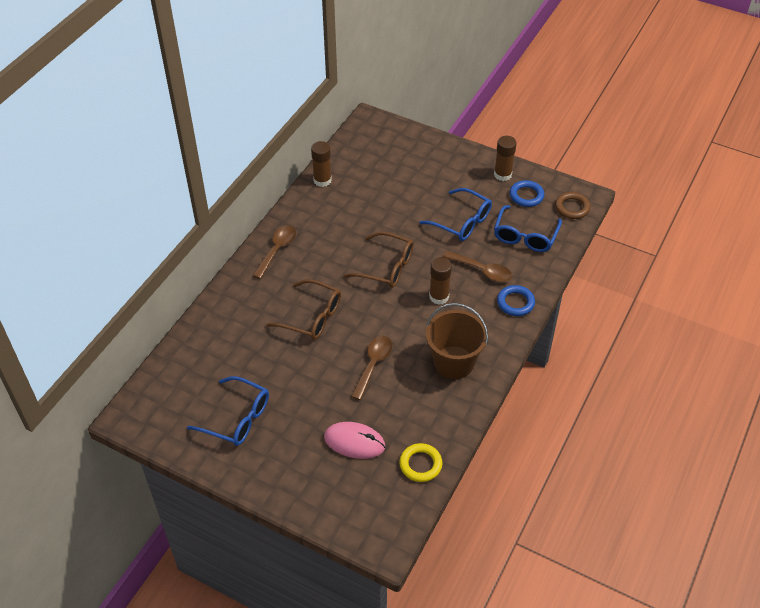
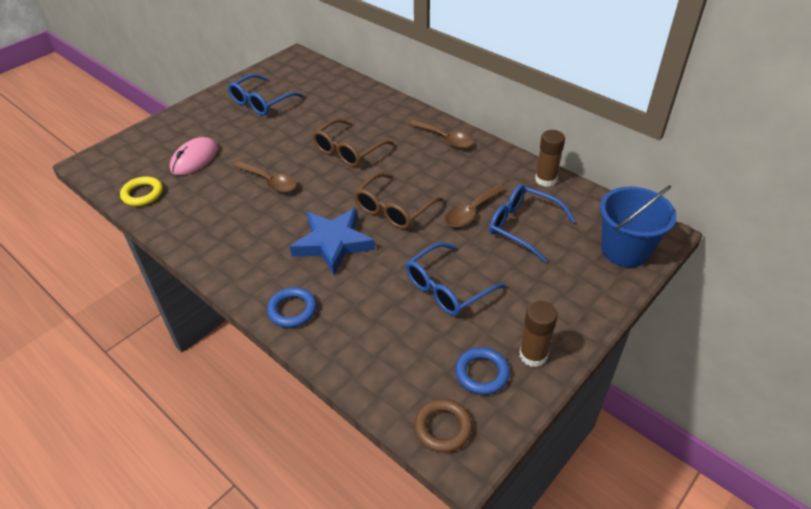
camera: 105 degrees right, 5 degrees down
brown bucket [426,303,488,379] -> none
brown glue stick [429,257,452,305] -> blue star [290,208,375,275]
brown spoon [443,251,512,282] -> brown spoon moved to [445,184,506,227]
blue glasses [494,205,562,252] -> blue glasses moved to [489,184,576,262]
none -> blue bucket [600,185,677,268]

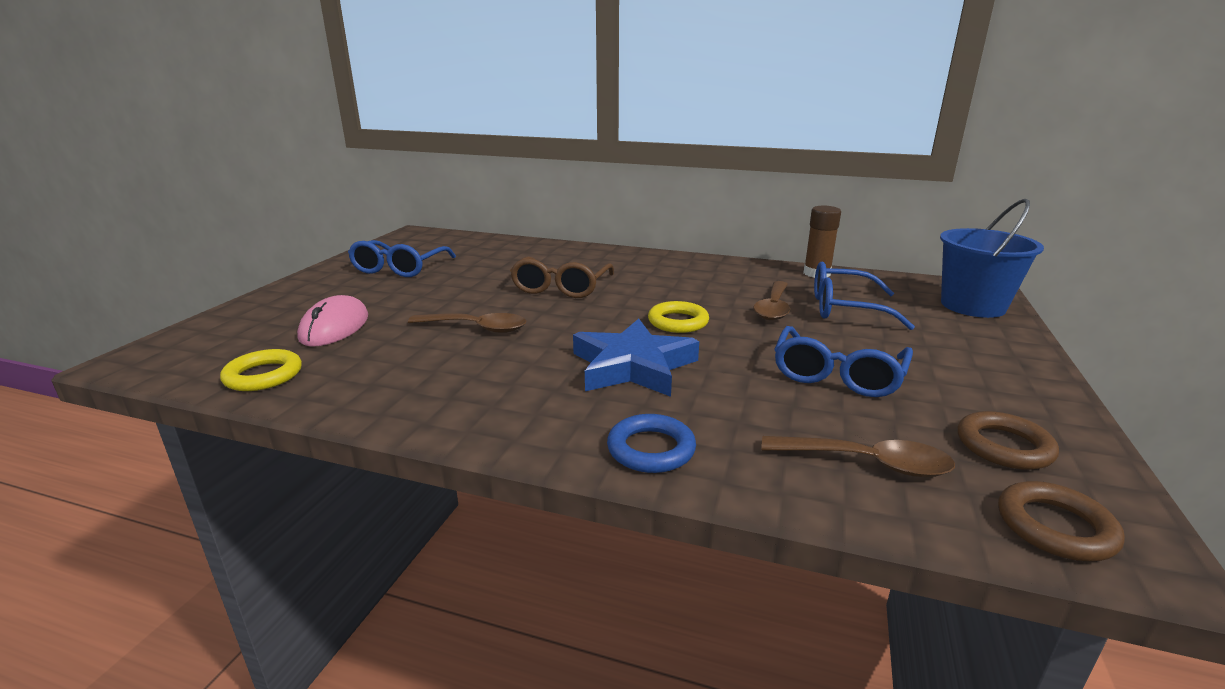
camera: 25 degrees left, 20 degrees down
brown glasses [354,173,443,229] -> yellow ring [648,301,709,333]
brown spoon [409,120,473,148] -> brown spoon moved to [762,436,955,477]
blue ring [455,347,510,395] -> brown ring [958,411,1059,470]
brown glue stick [519,301,558,367] -> none

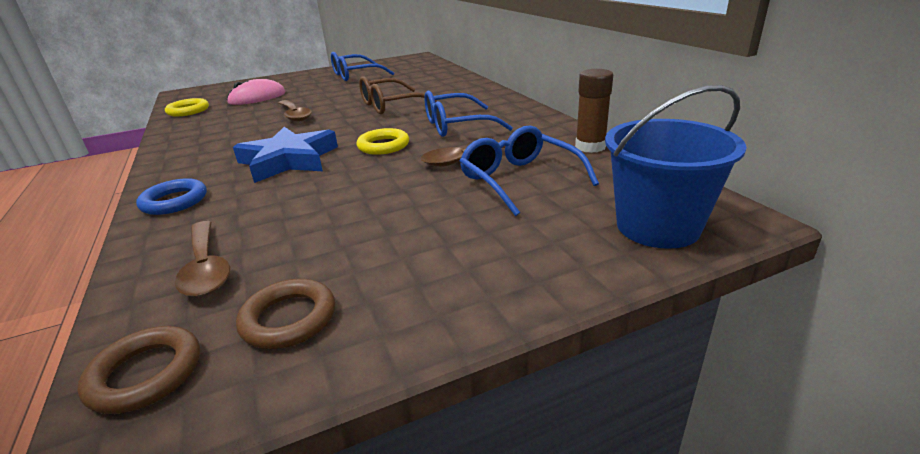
camera: 50 degrees right, 5 degrees up
blue glasses [774,326,913,397] -> blue glasses moved to [425,91,513,137]

